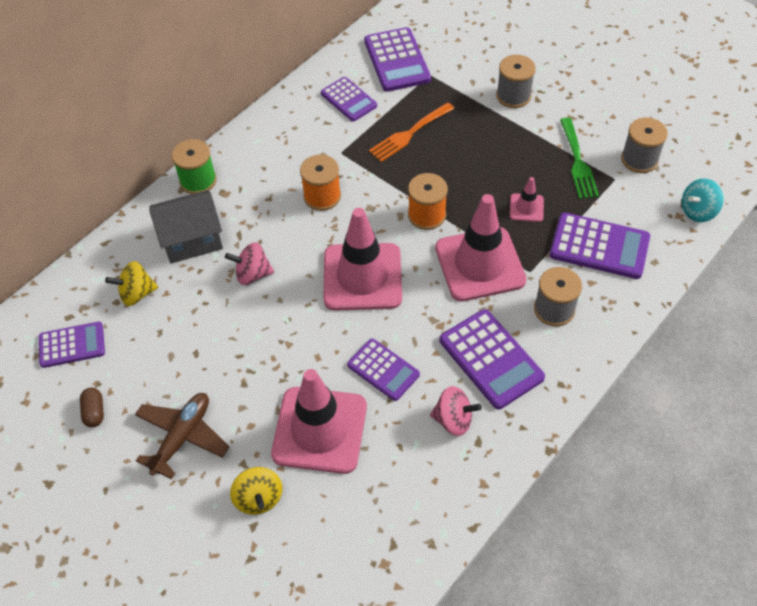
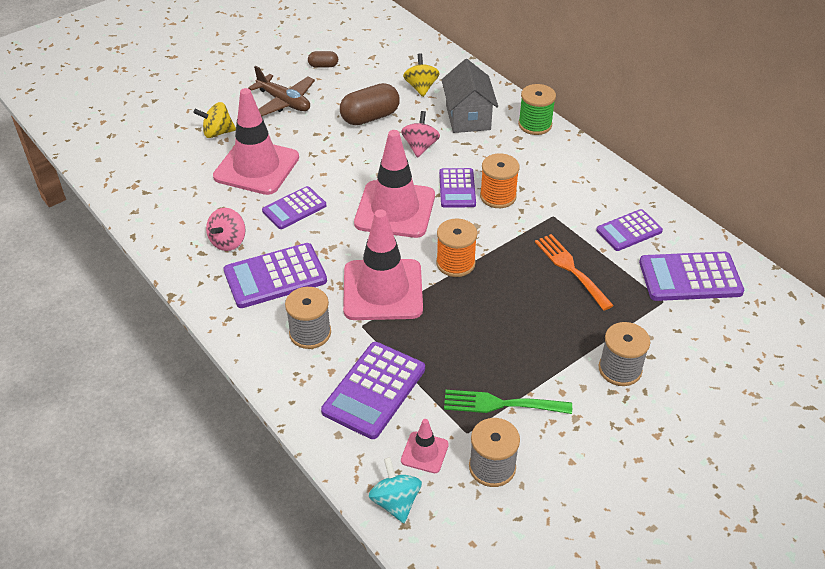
camera: 100 degrees right, 10 degrees down
purple calculator [39,322,105,368] -> purple calculator moved to [439,168,476,208]
pink traffic cone [510,177,544,222] -> pink traffic cone moved to [401,419,449,473]
none -> brown capsule [340,83,400,125]

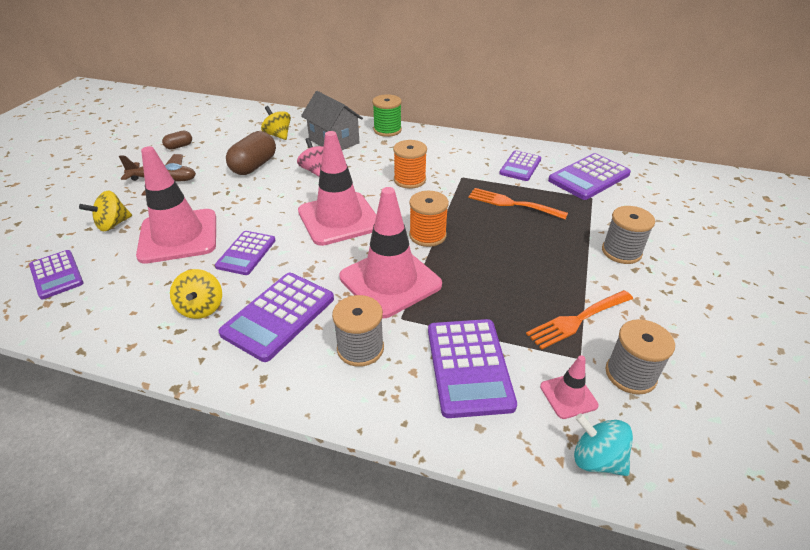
camera: 35 degrees left, 5 degrees down
pink spinning top [206,208,246,251] -> yellow spinning top [170,269,222,319]
purple calculator [439,168,476,208] -> purple calculator moved to [29,250,84,299]
green fork [444,390,572,414] -> orange fork [526,290,633,349]

